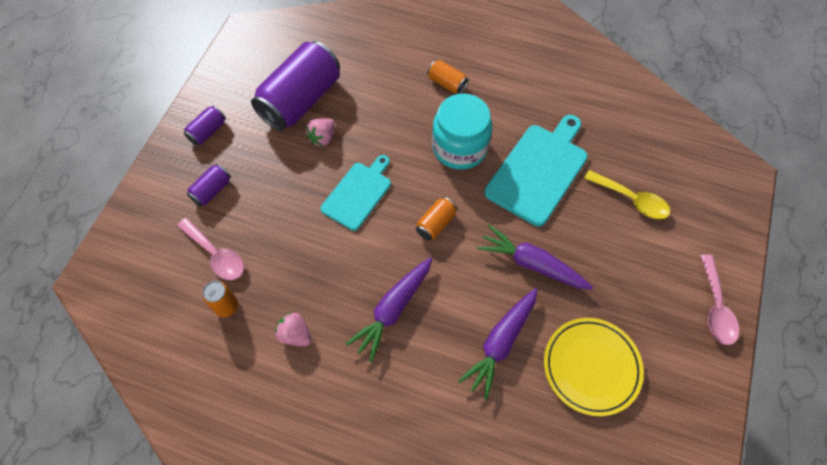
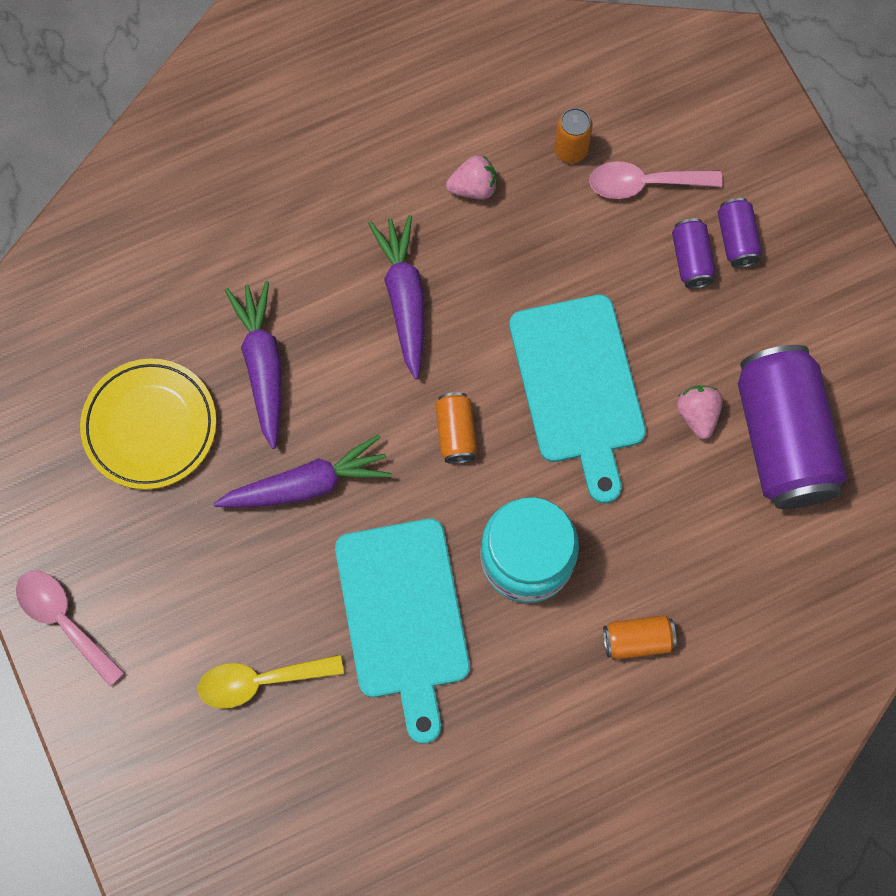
camera: 135 degrees right, 10 degrees up
purple can [184,105,226,145] -> purple can moved to [672,218,716,289]
turquoise cutting board [320,155,391,231] -> turquoise cutting board [509,295,646,503], size x1.54

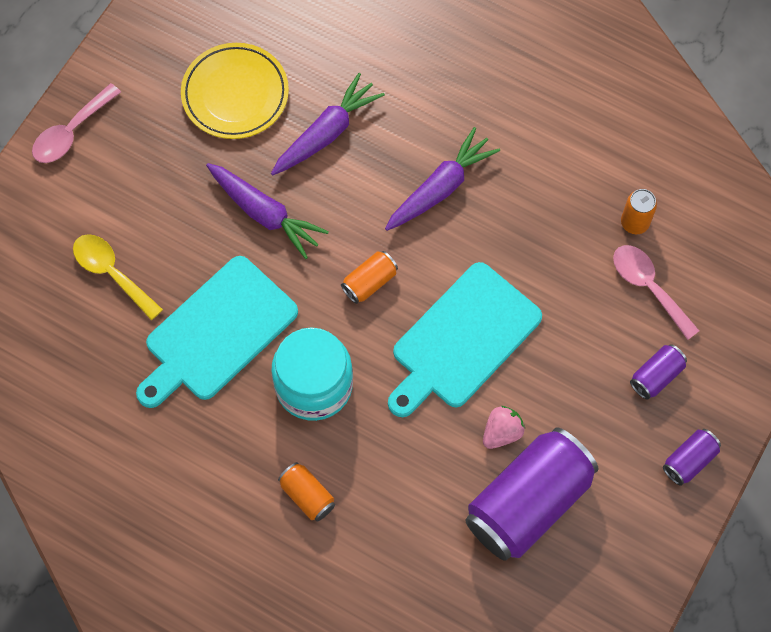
camera: 55 degrees right, 5 degrees down
pink spoon [16,571,125,686] -> pink spoon turned 150 degrees counterclockwise [32,83,121,163]
pink strawberry [446,155,497,200] -> none
purple can [672,218,716,289] -> purple can moved to [663,429,721,486]

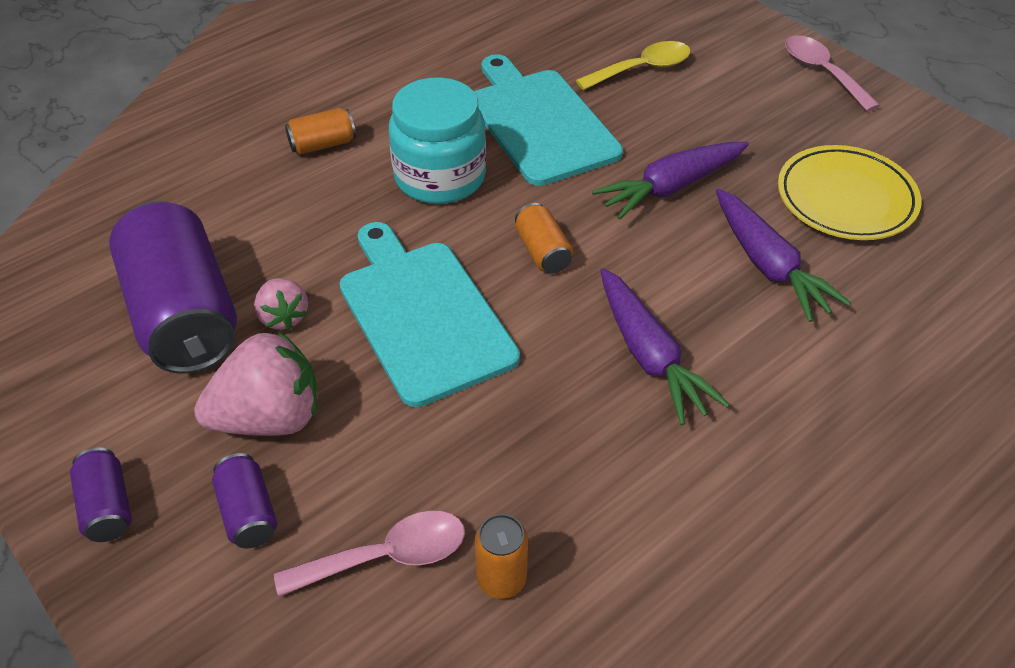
camera: 110 degrees right, 20 degrees down
none -> pink strawberry [194,331,317,436]

